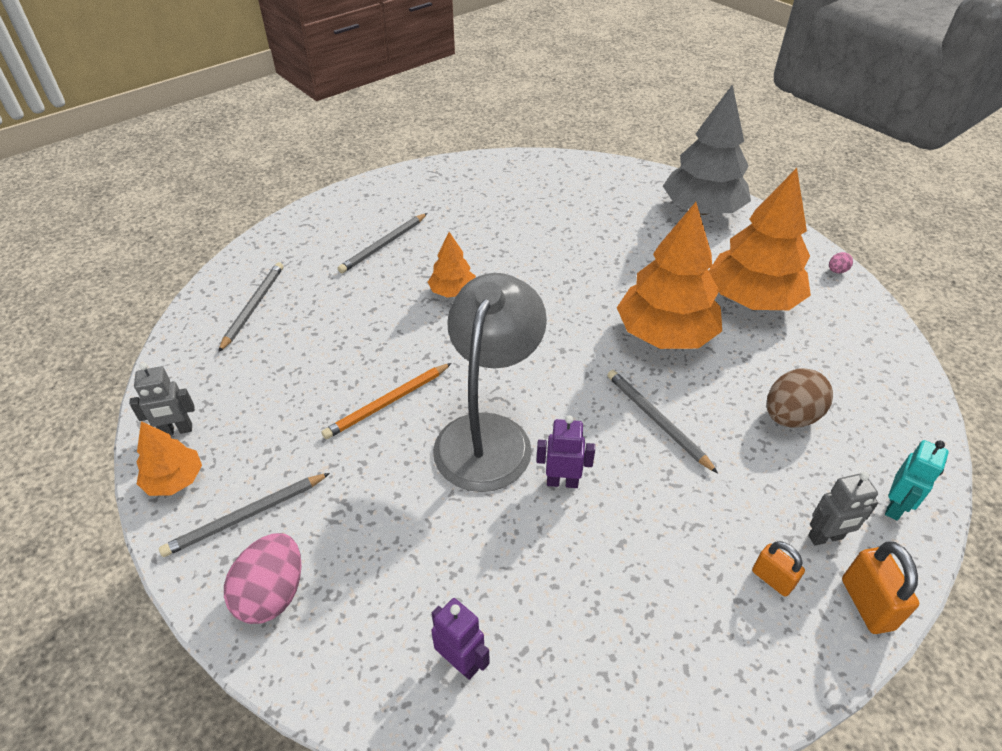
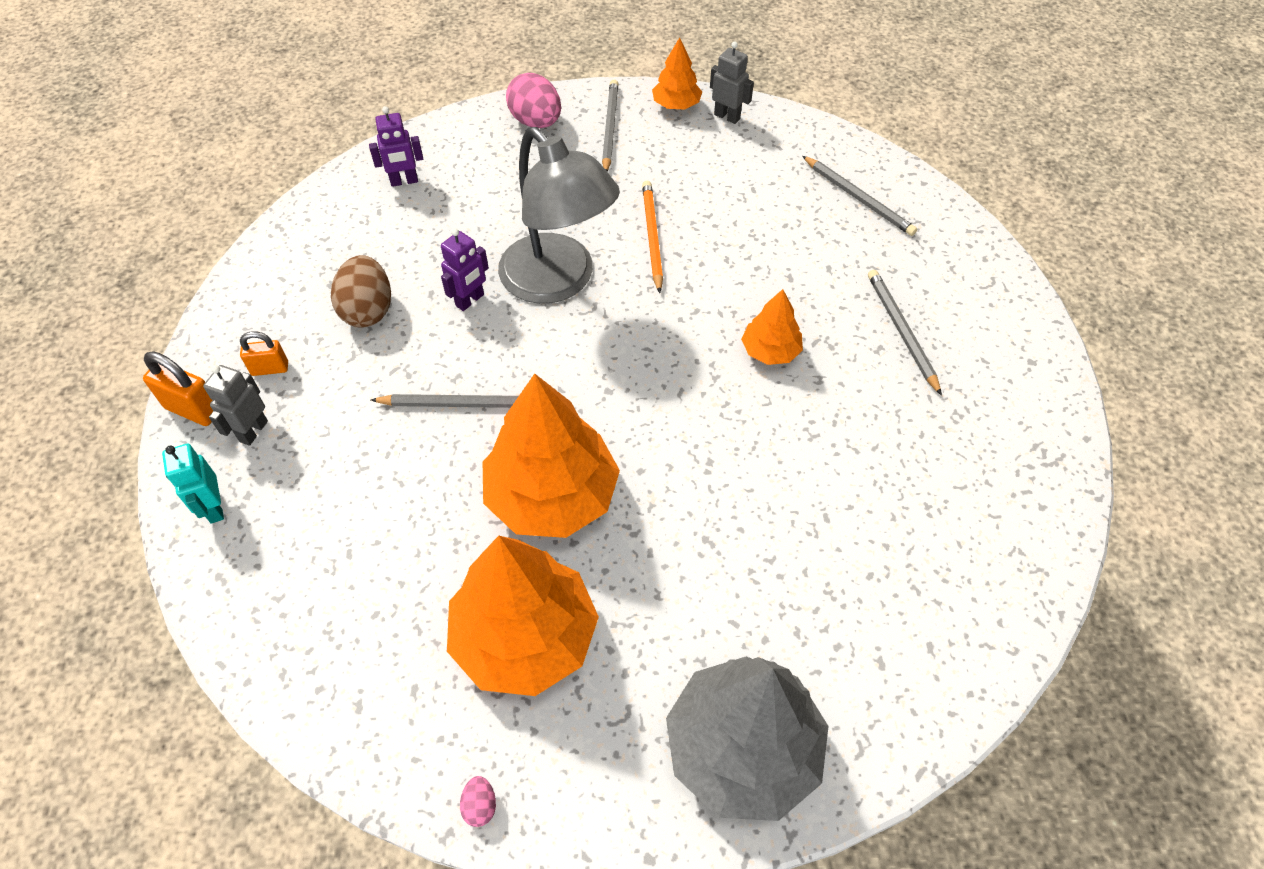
camera: 125 degrees right, 10 degrees up
grey robot [129,363,195,436] -> grey robot turned 105 degrees clockwise [710,41,754,124]
brown egg [766,368,833,428] -> brown egg moved to [331,255,391,328]

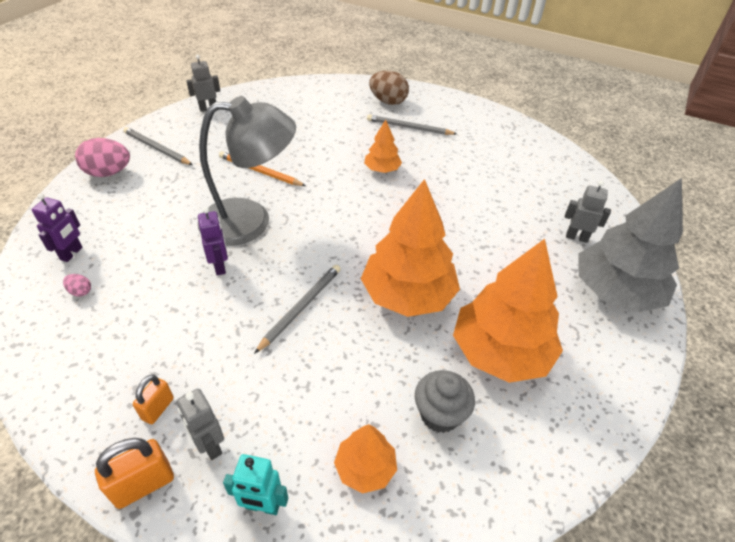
camera: 60 degrees left, 10 degrees down
brown egg [331,255,391,328] -> brown egg moved to [369,71,409,105]
pink egg [460,776,496,827] -> pink egg moved to [63,274,91,297]
orange tree [652,37,702,109] -> orange tree moved to [334,424,397,493]
grey pencil [802,156,917,236] -> none
none -> grey cupcake [415,370,475,433]
none -> grey robot [565,181,611,243]

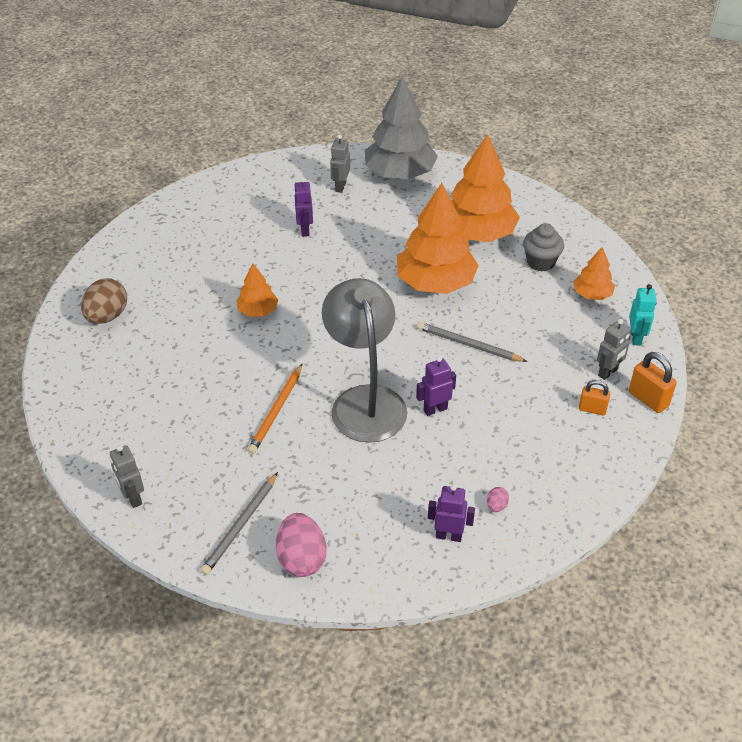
camera: 95 degrees left, 0 degrees up
grey pencil [367,114,457,135] -> none
none -> purple robot [295,177,313,237]

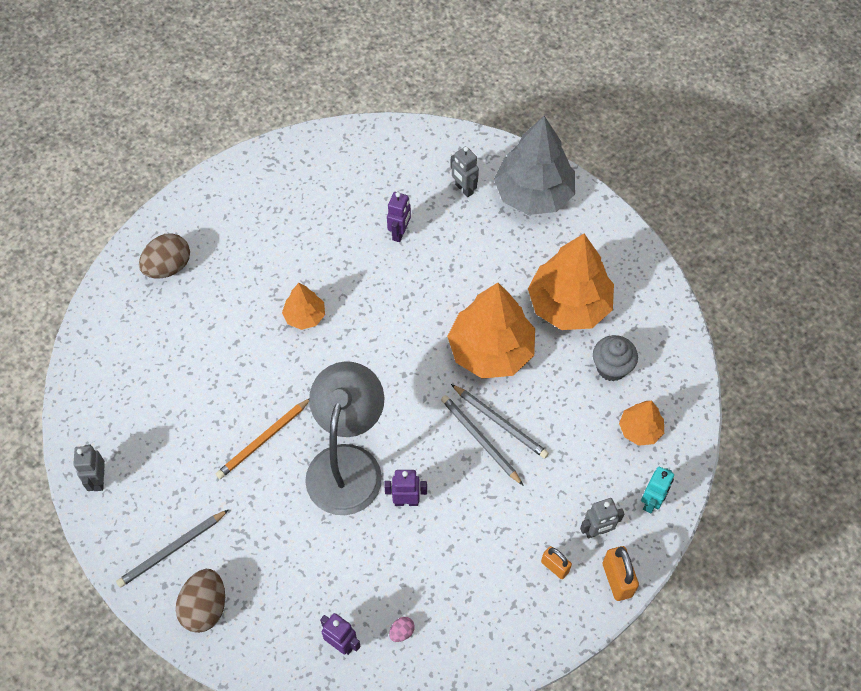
camera: 25 degrees right, 15 degrees up
pink egg [276,513,327,577] -> brown egg [176,569,225,633]
grey robot [330,134,350,193] -> grey robot turned 75 degrees counterclockwise [450,146,479,197]
none -> grey pencil [451,384,549,459]

